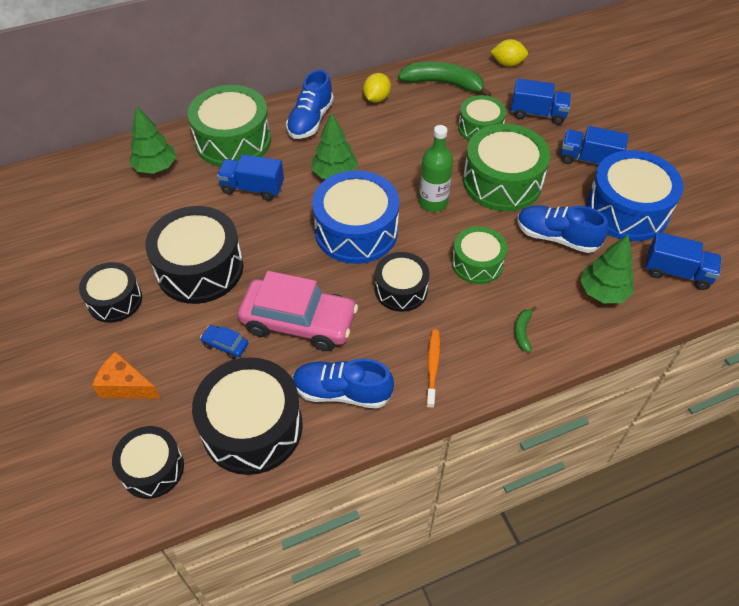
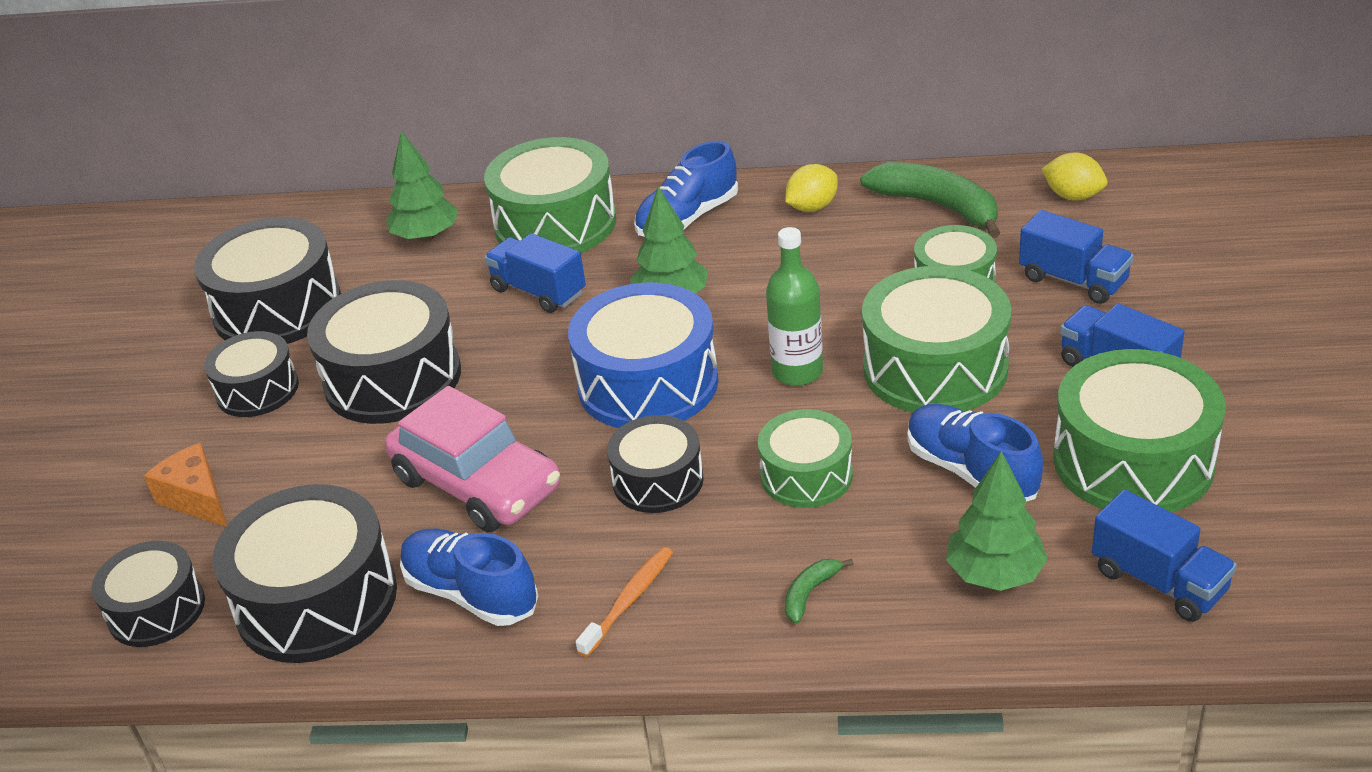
camera: 30 degrees right, 15 degrees down
blue car [200,325,248,359] -> none
blue drum [586,150,684,241] -> green drum [1053,349,1226,513]
none -> black drum [194,217,341,344]

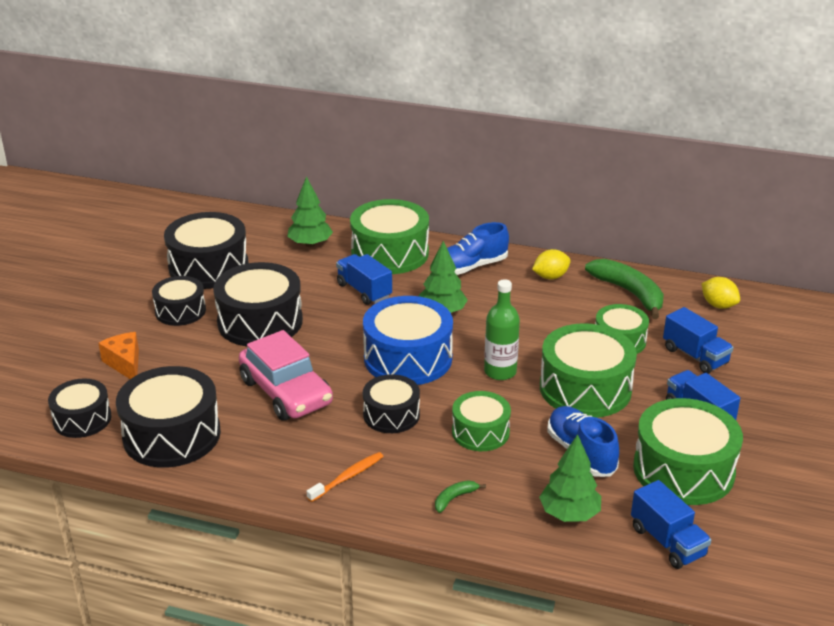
camera: 10 degrees right, 5 degrees down
blue shoe [400,529,538,626] -> none

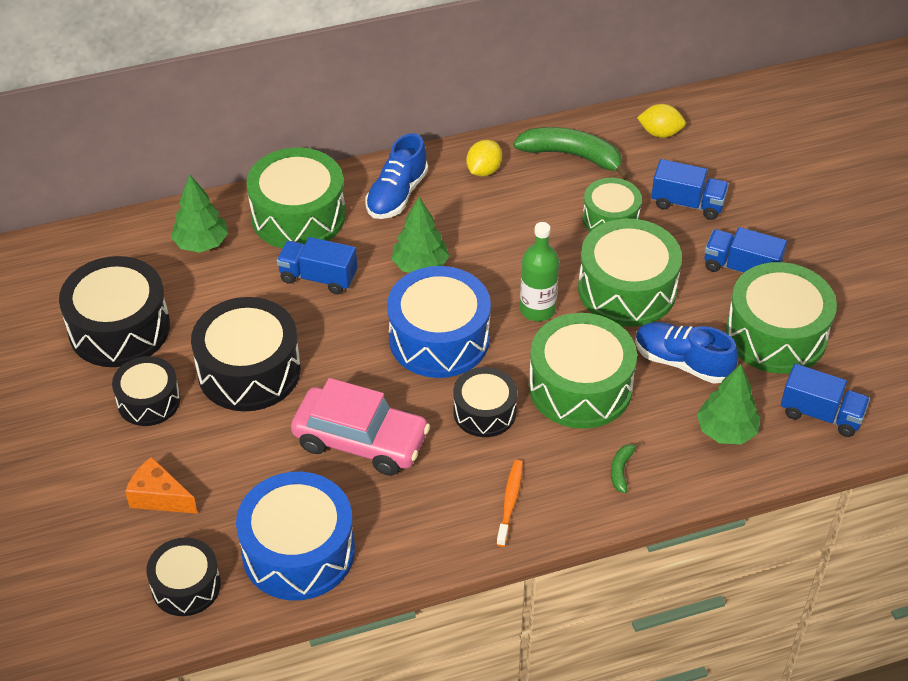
camera: 35 degrees left, 15 degrees up
black drum [116,366,221,468] -> blue drum [236,472,355,600]
green drum [452,391,511,451] -> green drum [529,313,637,429], size x1.67

